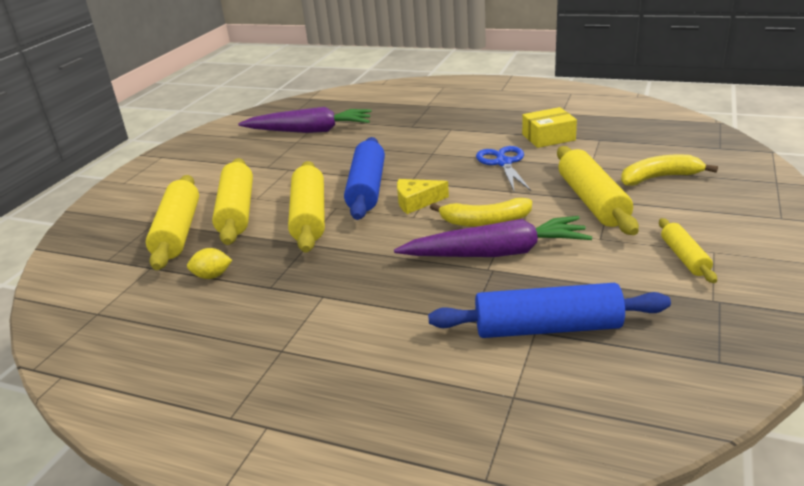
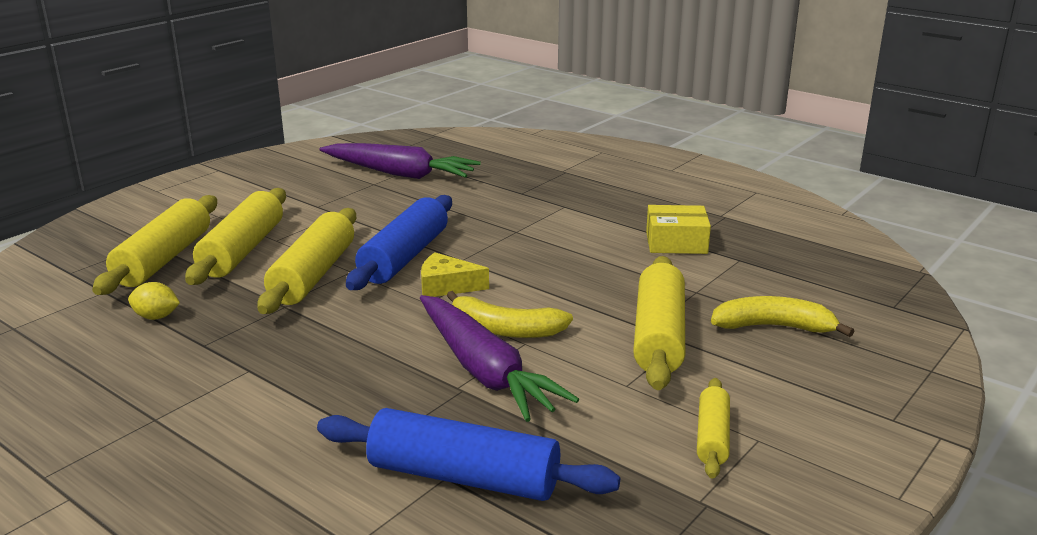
camera: 15 degrees right, 5 degrees down
purple carrot [394,216,592,257] -> purple carrot turned 45 degrees clockwise [420,295,579,422]
blue scissors [476,146,531,191] -> none

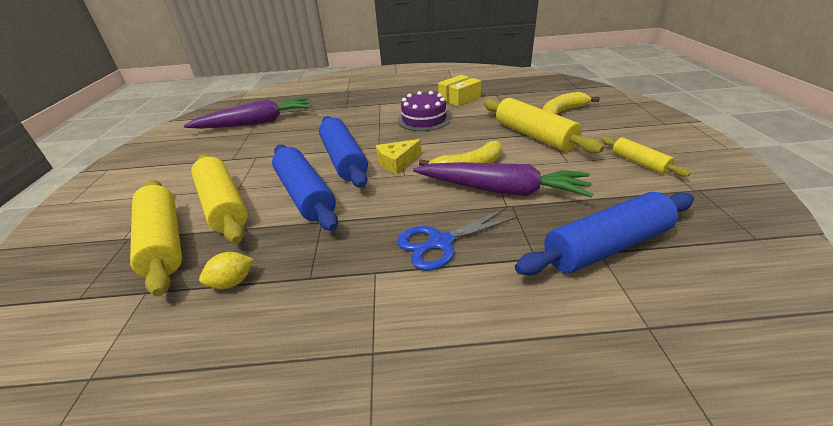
camera: 40 degrees left, 10 degrees up
yellow rolling pin [257,208,356,314] -> blue rolling pin [272,145,338,231]
none -> blue scissors [397,208,518,271]
none -> purple cake [398,91,451,131]

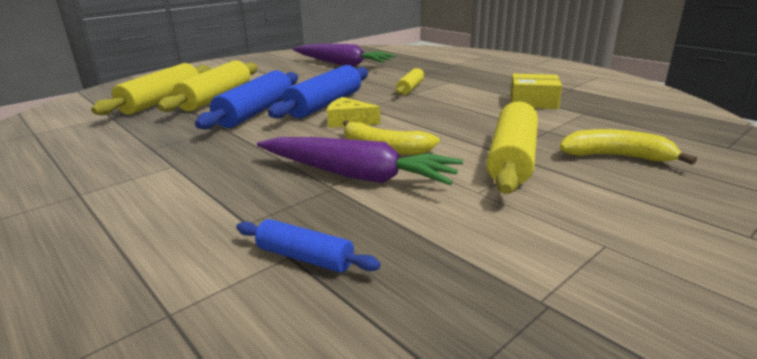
camera: 50 degrees right, 10 degrees down
yellow lemon [199,252,254,289] -> none
blue scissors [397,208,518,271] -> none
purple cake [398,91,451,131] -> none
purple carrot [413,162,594,198] -> purple carrot turned 45 degrees counterclockwise [257,137,463,185]
blue rolling pin [515,192,694,275] -> blue rolling pin [236,219,380,273], size x0.55
yellow rolling pin [601,137,690,177] -> yellow rolling pin moved to [396,68,424,95]

